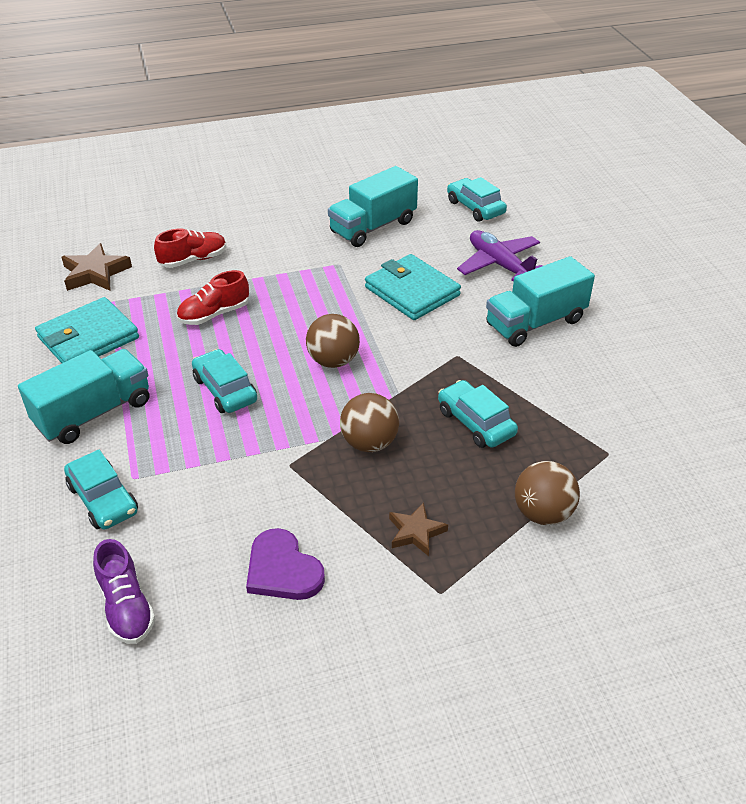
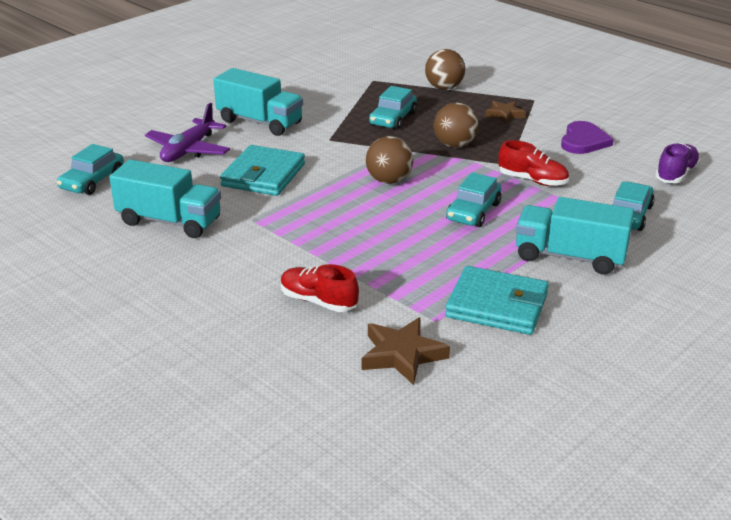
camera: 120 degrees left, 10 degrees down
red shoe [177,270,249,325] -> red shoe moved to [498,140,569,186]

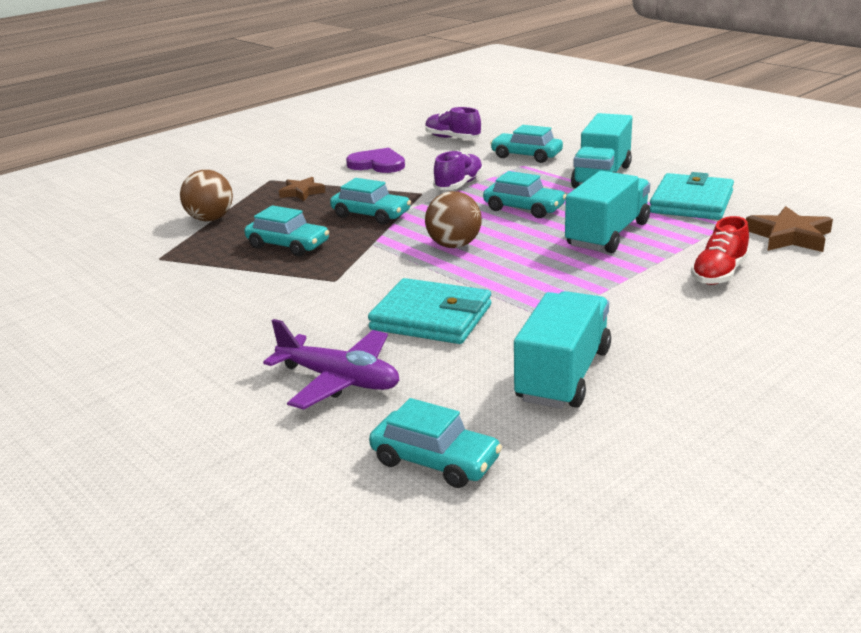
camera: 85 degrees left, 5 degrees down
turquoise truck [213,68,303,136] -> turquoise truck moved to [565,171,650,253]
brown ball [434,103,479,148] -> turquoise car [330,178,411,225]
red shoe [498,140,569,186] -> purple shoe [433,150,483,190]

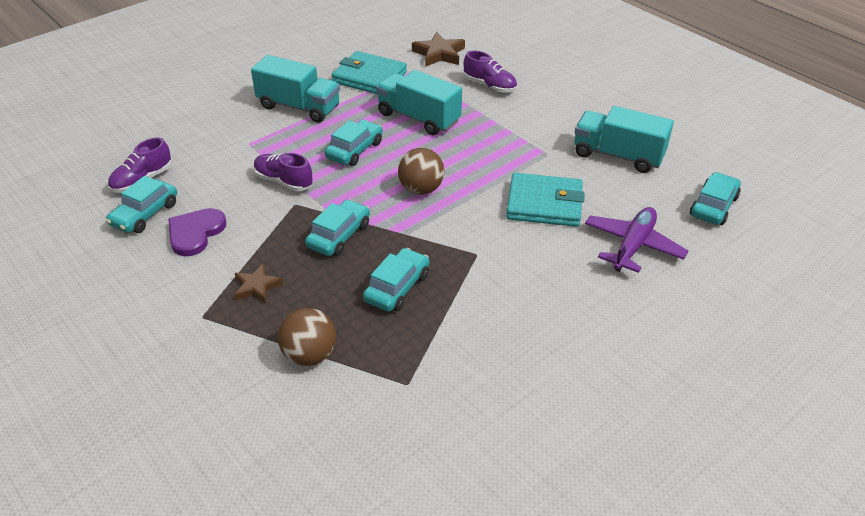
camera: 90 degrees left, 15 degrees up
turquoise wallet [368,278,491,344] -> turquoise wallet turned 75 degrees clockwise [506,173,585,227]
turquoise car [490,125,563,163] -> turquoise car moved to [106,176,177,233]
red shoe [691,216,749,285] -> purple shoe [464,51,517,93]

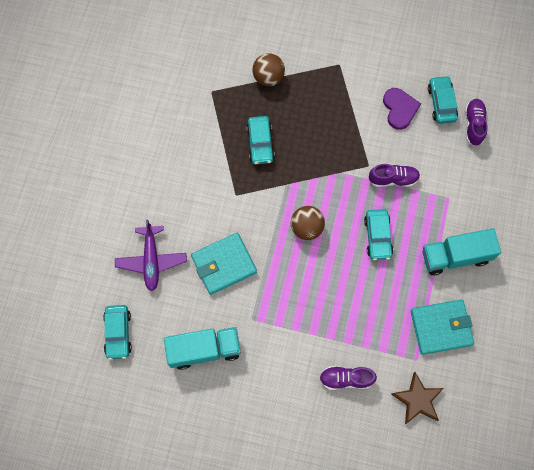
camera: 145 degrees right, 30 degrees up
brown star [234,263,283,304] -> none
turquoise car [305,199,370,256] -> none
turquoise truck [376,70,462,135] -> none

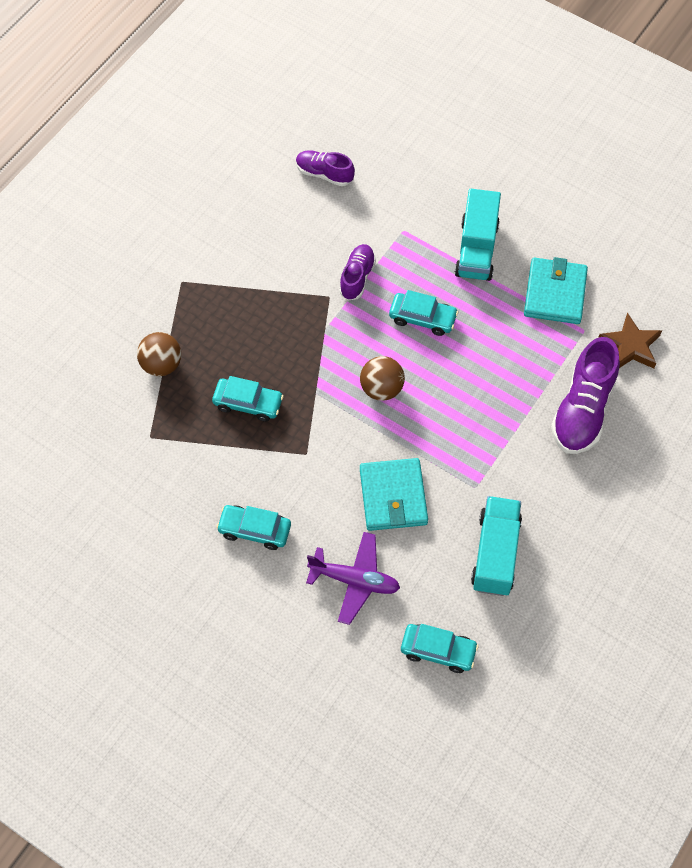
camera: 70 degrees left, 10 degrees down
purple shoe [319,366,377,390] -> purple shoe [551,337,620,454], size x1.71
purple heart [383,88,421,130] -> none
turquoise car [428,75,458,124] -> turquoise car moved to [216,505,291,550]

